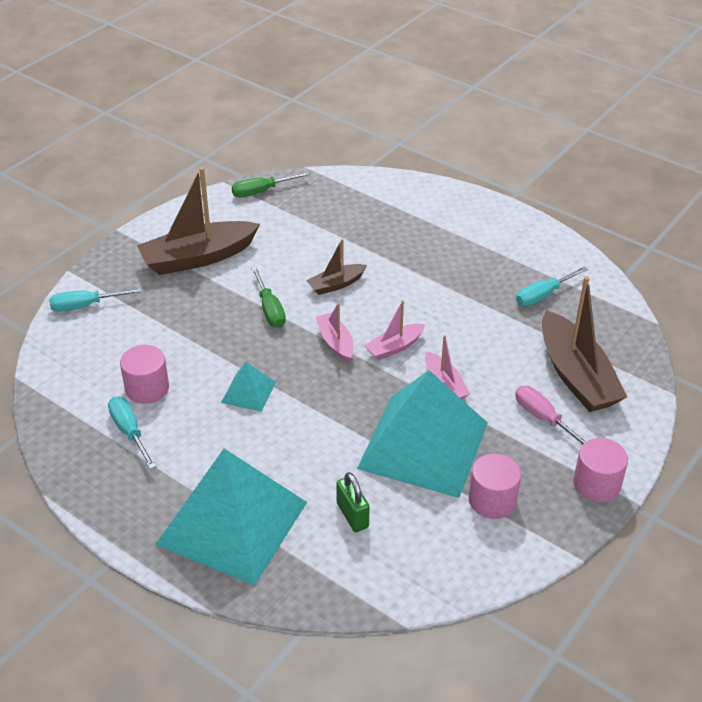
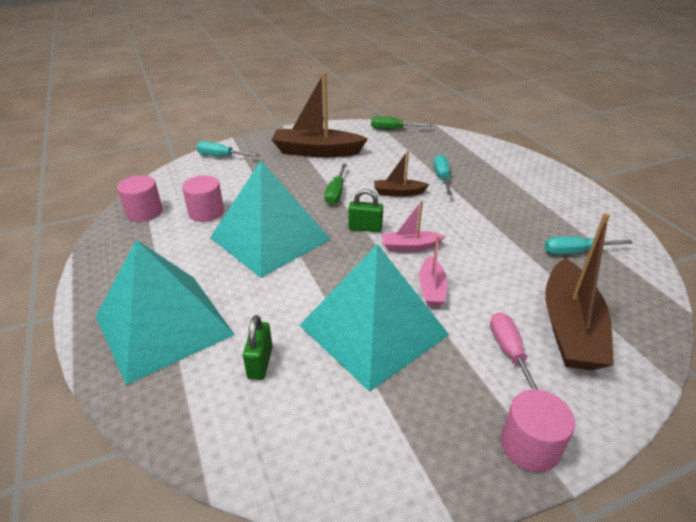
camera: 30 degrees right, 5 degrees down
turquoise screwdriver [108,397,156,469] -> turquoise screwdriver moved to [434,154,453,195]
turquoise pyramid [221,362,276,412] -> turquoise pyramid [210,160,331,278], size x2.34
pink boat [316,303,354,362] -> green padlock [348,189,383,232]
pink cylinder [469,454,521,519] -> pink cylinder moved to [117,175,163,222]

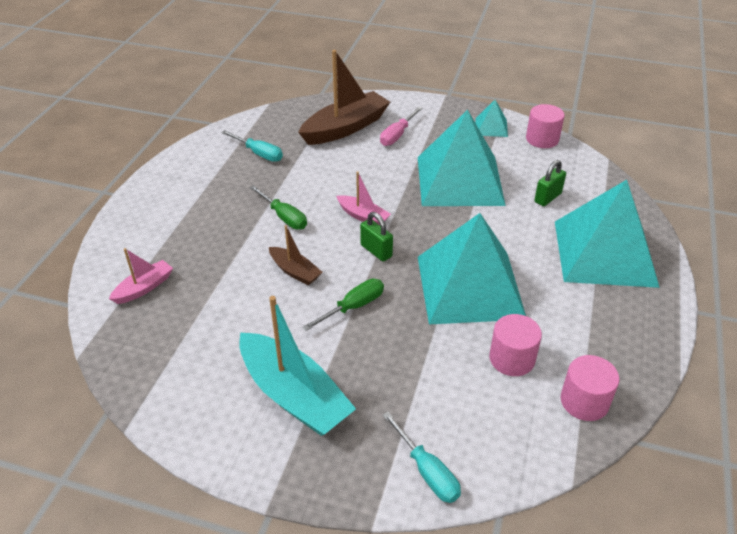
camera: 140 degrees left, 5 degrees up
brown boat [271,72,368,157] -> turquoise boat [239,296,356,436]
green screwdriver [371,116,432,129] -> green screwdriver moved to [249,185,307,230]
pink boat [419,236,447,306] -> pink boat moved to [109,248,173,304]
turquoise screwdriver [434,154,453,195] -> none
pink cylinder [501,389,575,472] -> pink cylinder moved to [526,104,565,148]
none -> turquoise pyramid [475,100,508,137]

